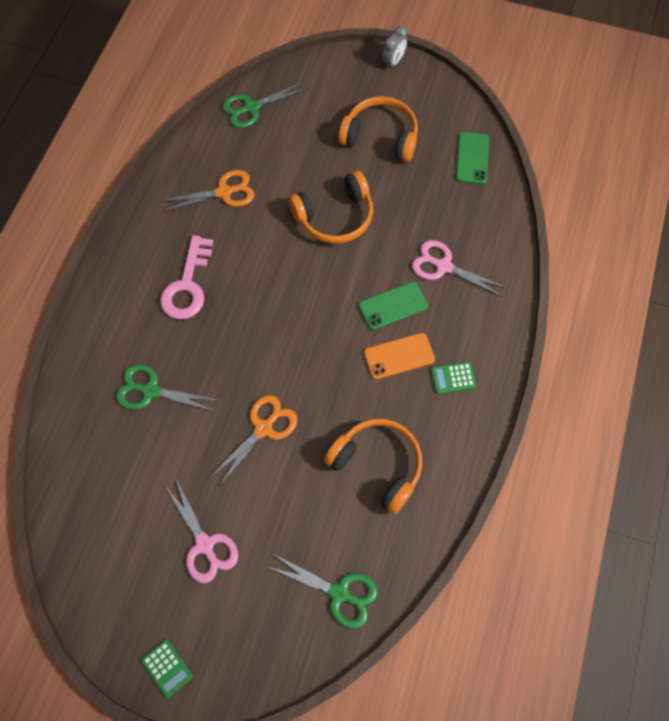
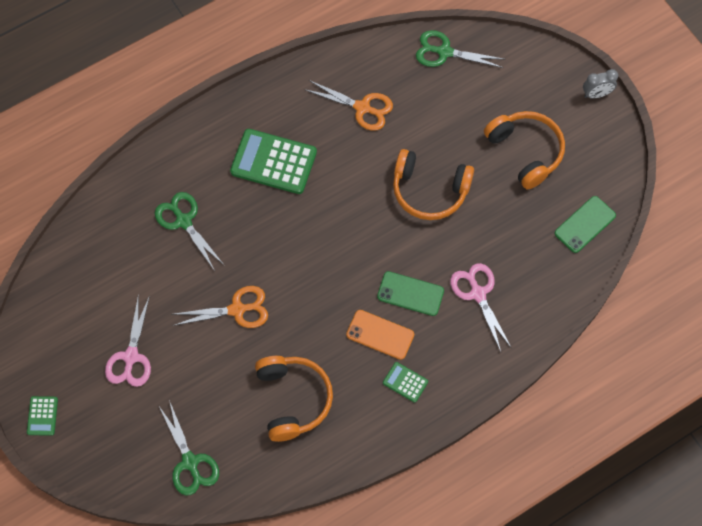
camera: 40 degrees right, 0 degrees up
pink key [160,235,213,319] -> green calculator [230,129,317,194]

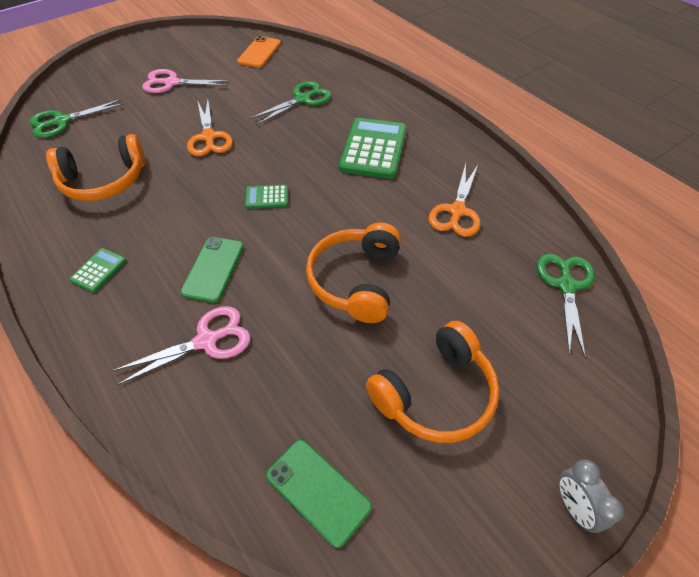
camera: 85 degrees right, 15 degrees down
green calculator [27,396,58,436] -> green calculator moved to [245,185,288,209]
orange phone [346,310,414,360] -> orange phone moved to [237,36,281,68]

